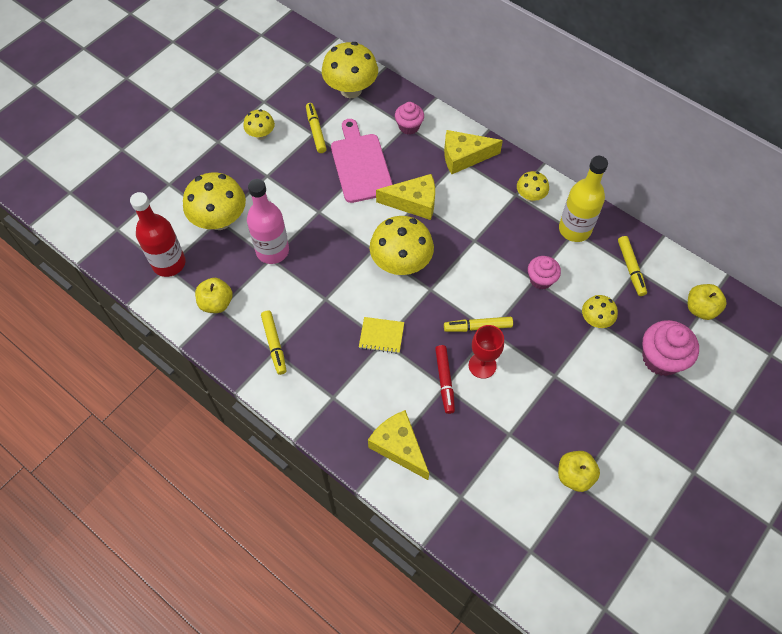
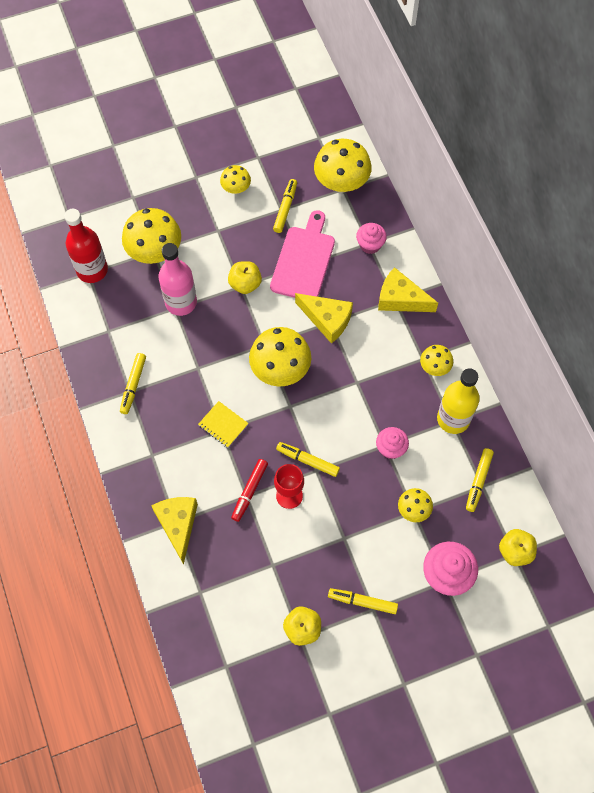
camera: 30 degrees right, 5 degrees up
yellow apple [195,278,233,313] -> yellow apple moved to [228,261,262,294]
none -> yellow marker [328,588,398,614]

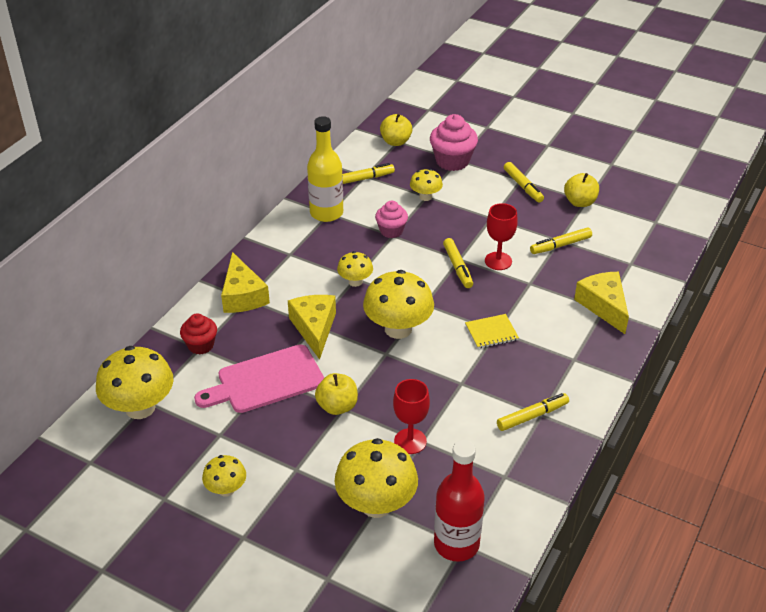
camera: 130 degrees left, 25 degrees down
yellow cheese [151,497,198,565] -> yellow cheese turned 120 degrees clockwise [574,272,629,334]
pink bottle [158,243,197,316] -> red goblet [393,379,430,454]
yellow notebook [198,401,249,447] -> yellow notebook turned 75 degrees clockwise [465,314,519,349]
red marker [231,459,268,522] -> none
yellow marker [273,179,297,233] -> yellow marker moved to [530,227,592,254]
pink cupcake [356,223,387,254] -> red cupcake [180,313,217,355]
yellow mushroom [420,345,453,376] -> yellow mushroom moved to [337,251,373,287]

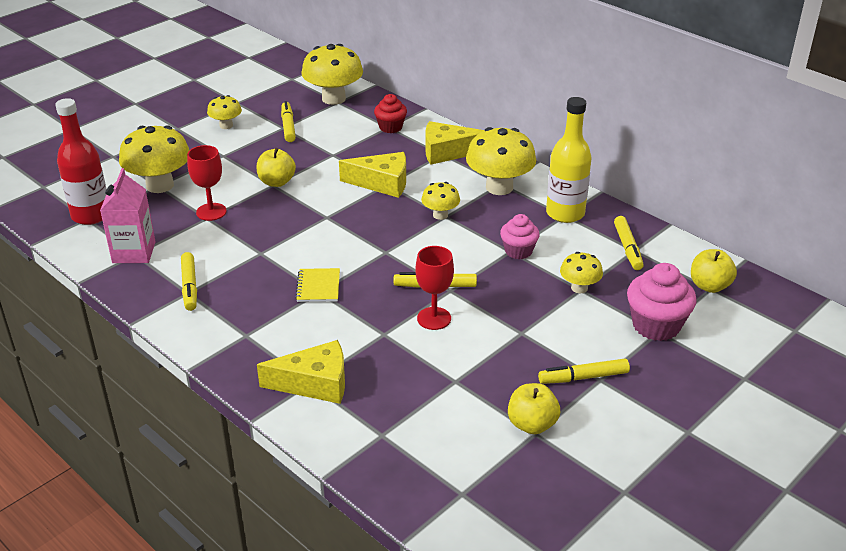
camera: 105 degrees right, 5 degrees down
pink cutting board [194,344,324,413] -> none
yellow mushroom [363,270,434,339] -> yellow mushroom moved to [466,127,536,195]
yellow marker [530,227,592,254] -> yellow marker moved to [281,101,296,142]
none -> pink carton [100,168,156,263]

